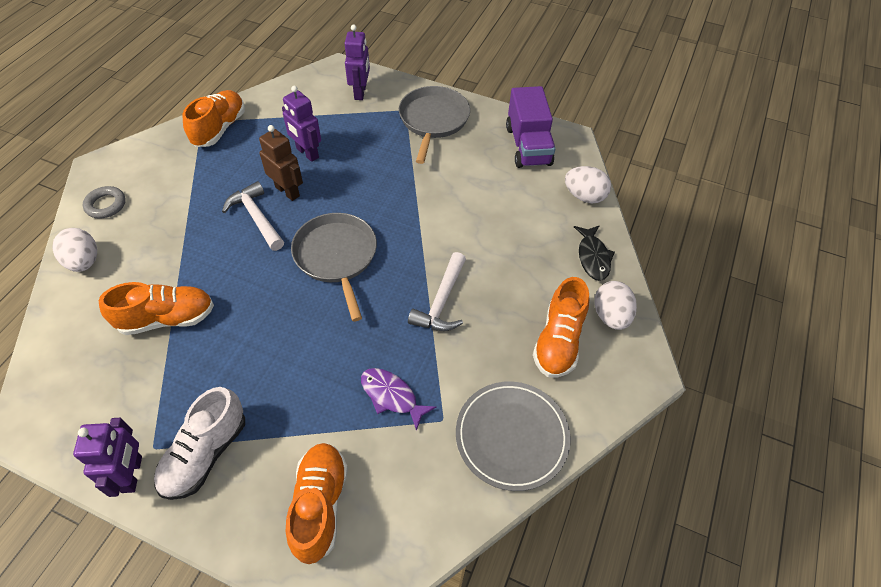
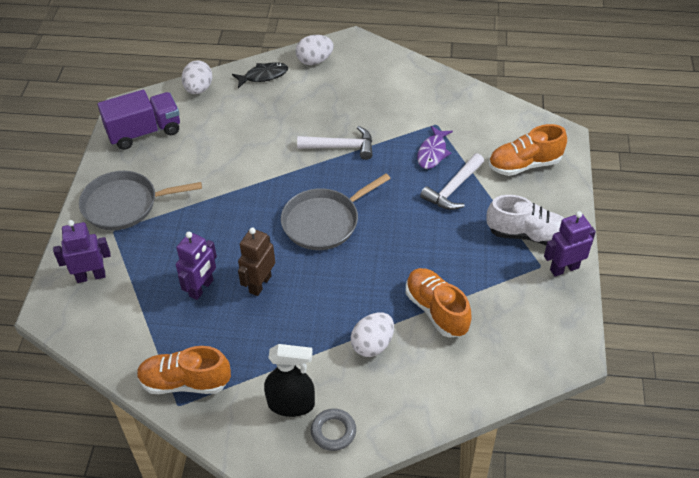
camera: 105 degrees left, 5 degrees down
white egg [52,228,97,272] -> white egg moved to [350,312,394,357]
white hammer [222,181,284,251] -> white hammer moved to [420,153,484,210]
grey plate [456,381,571,491] -> none
orange shoe [533,277,589,378] -> none
none -> black spray bottle [264,344,315,417]

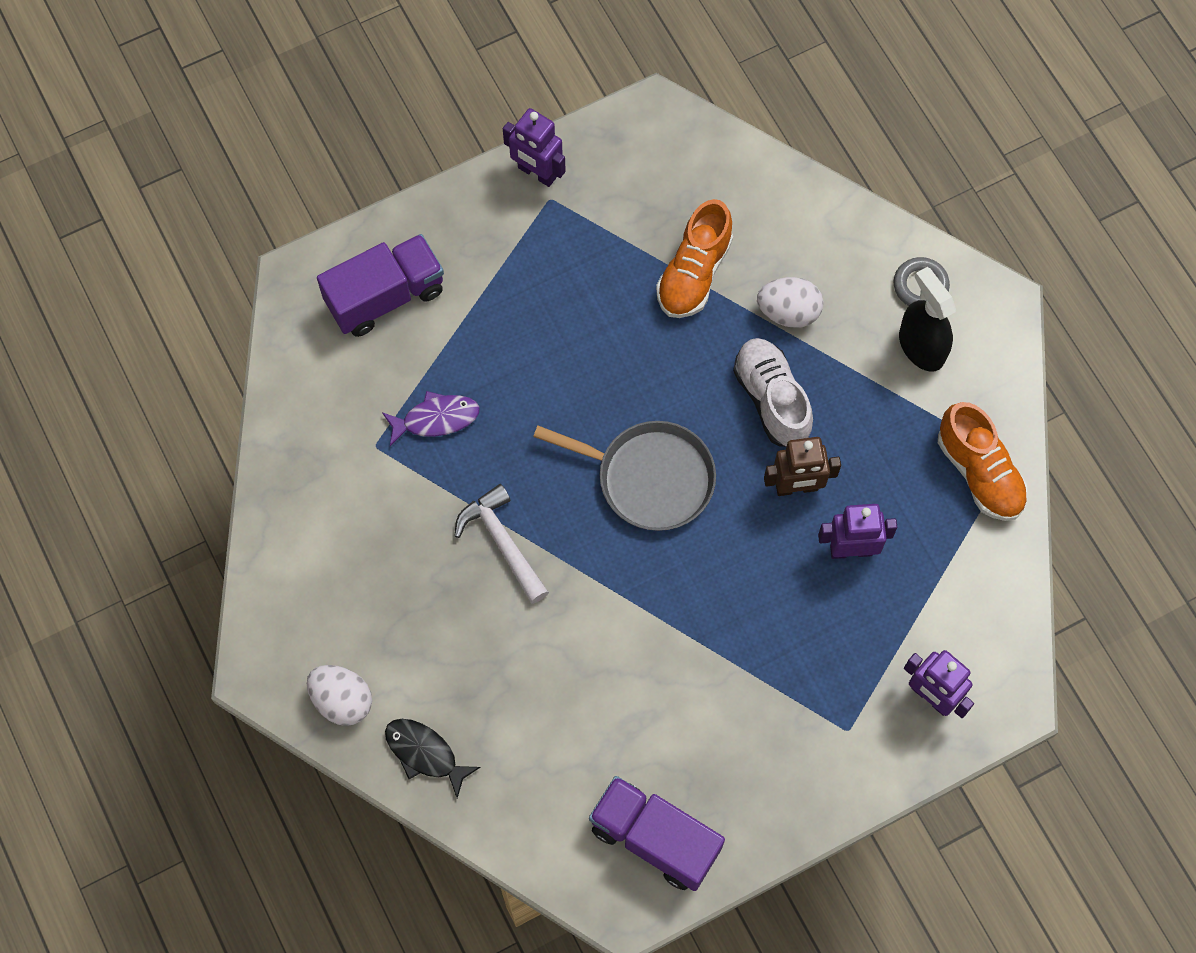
camera: 125 degrees left, 20 degrees up
grey pan [79,171,202,230] -> none
white egg [182,60,212,94] -> none
white hammer [420,153,484,210] -> none
white shoe [486,195,564,245] -> white shoe moved to [733,338,813,447]
orange shoe [489,124,567,176] -> purple truck [317,234,444,337]

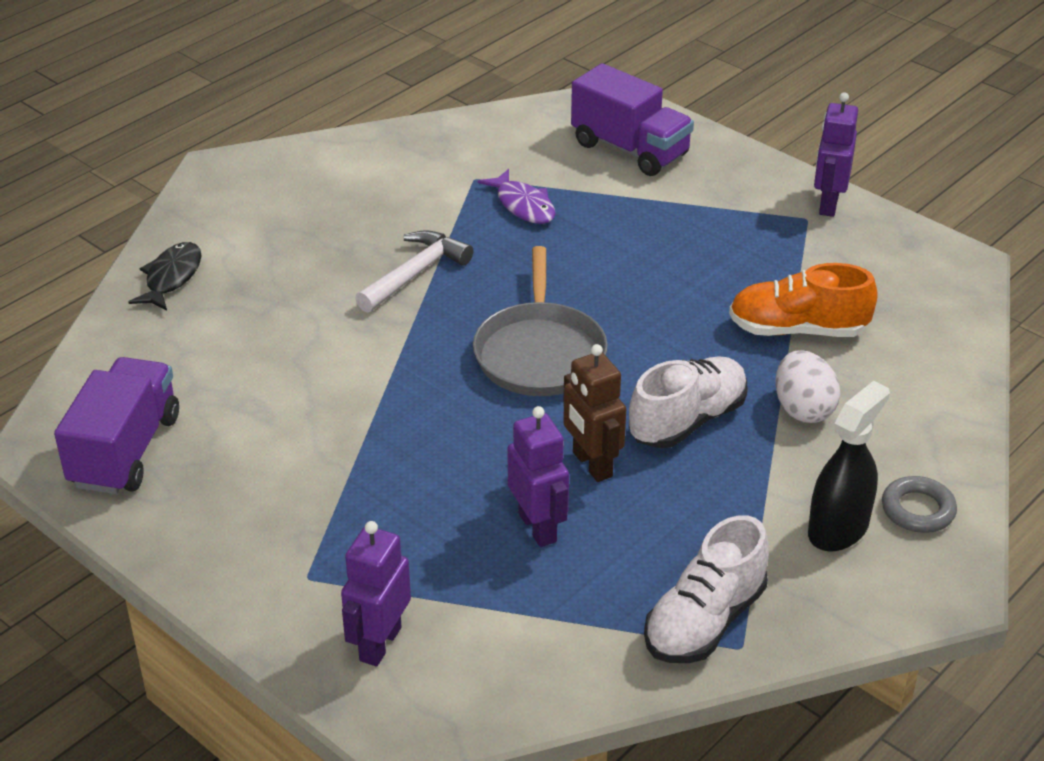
camera: 70 degrees right, 30 degrees down
white egg [307,665,372,726] -> none
orange shoe [938,402,1028,521] -> white shoe [644,515,769,663]

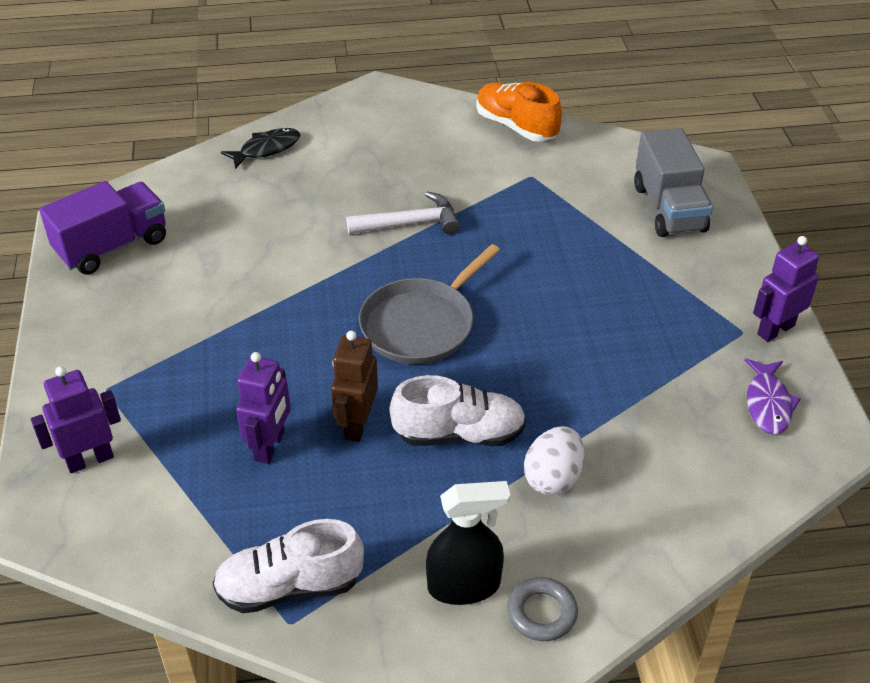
camera: 40 degrees right, 5 degrees up
purple fish [477,169,556,224] -> purple fish moved to [744,358,800,434]
purple truck [571,63,694,176] -> grey truck [634,128,713,237]
orange shoe [729,263,878,337] -> orange shoe moved to [476,82,562,142]

